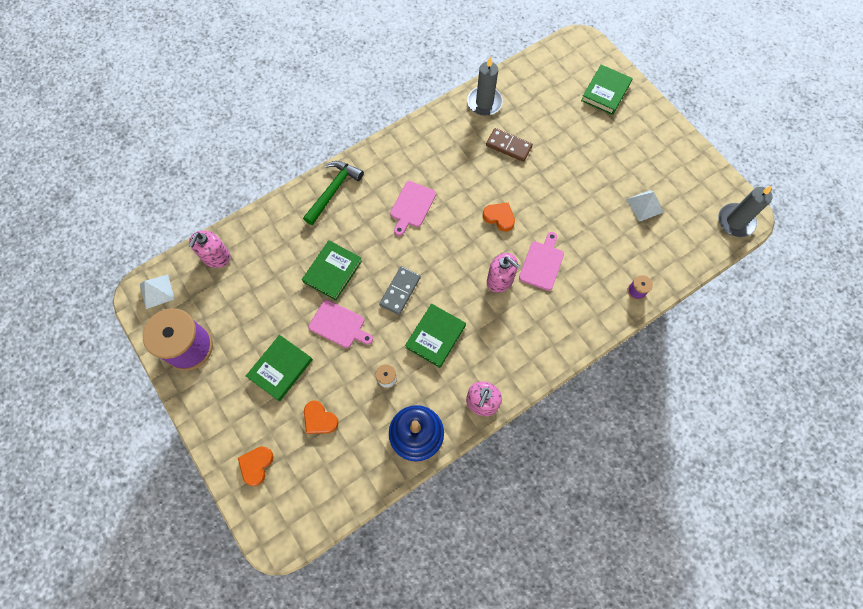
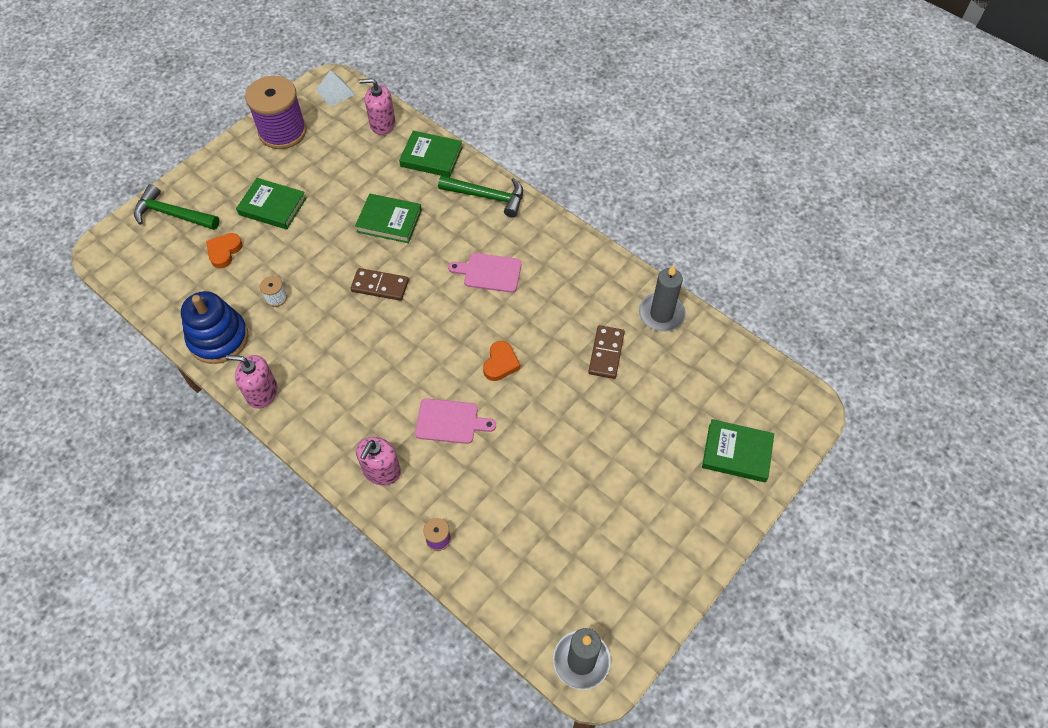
camera: 75 degrees right, 10 degrees down
orange heart [238,446,274,486] -> green hammer [134,184,220,230]
pink cutting board [309,300,373,348] -> none
grey domino [379,266,421,315] -> brown domino [350,268,409,301]
green book [405,304,466,368] -> green book moved to [399,131,463,177]
pink soap dispenser [487,253,520,293] -> pink soap dispenser moved to [356,437,401,486]
white pyramid [626,190,664,222] -> none

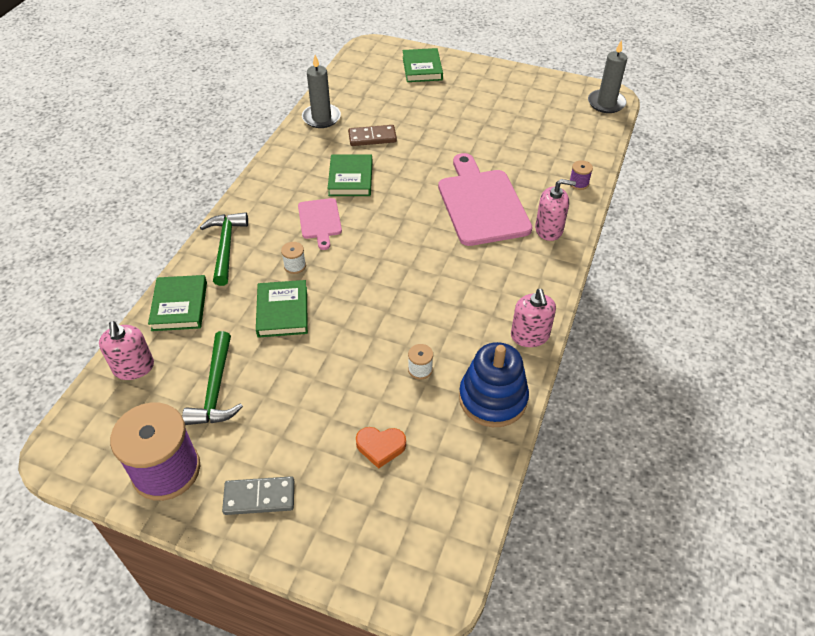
camera: 110 degrees left, 10 degrees down
green hammer [134,184,220,230] -> green hammer moved to [182,331,243,425]
green book [236,178,307,229] -> green book moved to [328,155,372,196]
white pyramid [316,70,355,107] -> none
brown domino [350,268,409,301] -> none
pink cutting board [415,399,496,444] -> pink cutting board [438,153,532,246], size x1.89
orange heart [483,341,520,381] -> none
none -> grey domino [222,476,294,515]
none -> white spool [281,242,306,274]

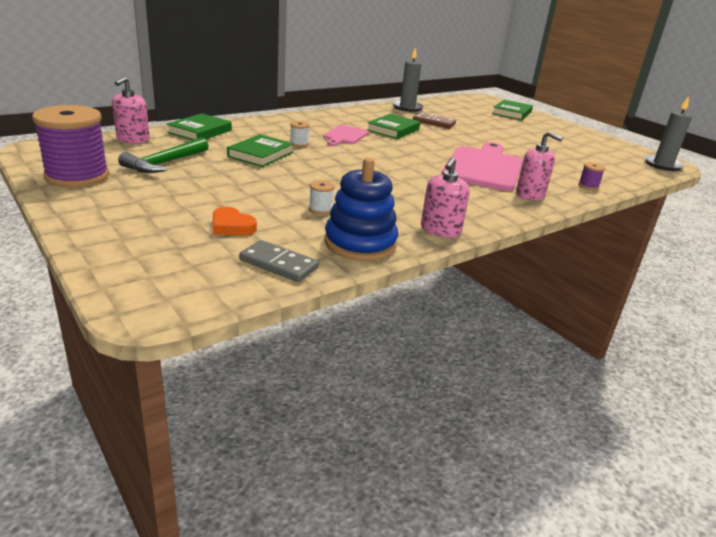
camera: 30 degrees right, 20 degrees down
green hammer [200,212,248,286] -> none
grey domino [222,476,294,515] -> grey domino moved to [239,240,319,282]

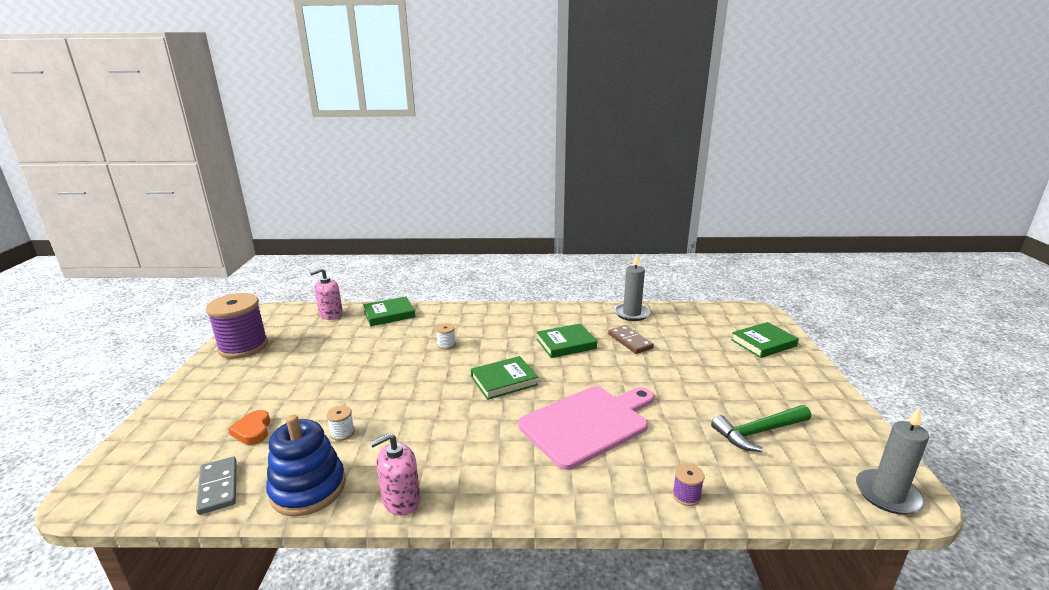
camera: 40 degrees right, 5 degrees down
green hammer [118,137,209,173] -> green hammer moved to [711,405,811,452]
green book [227,134,294,167] -> green book moved to [471,356,538,400]
pink cutting board [323,125,369,146] -> none
pink soap dispenser [516,132,563,200] -> none

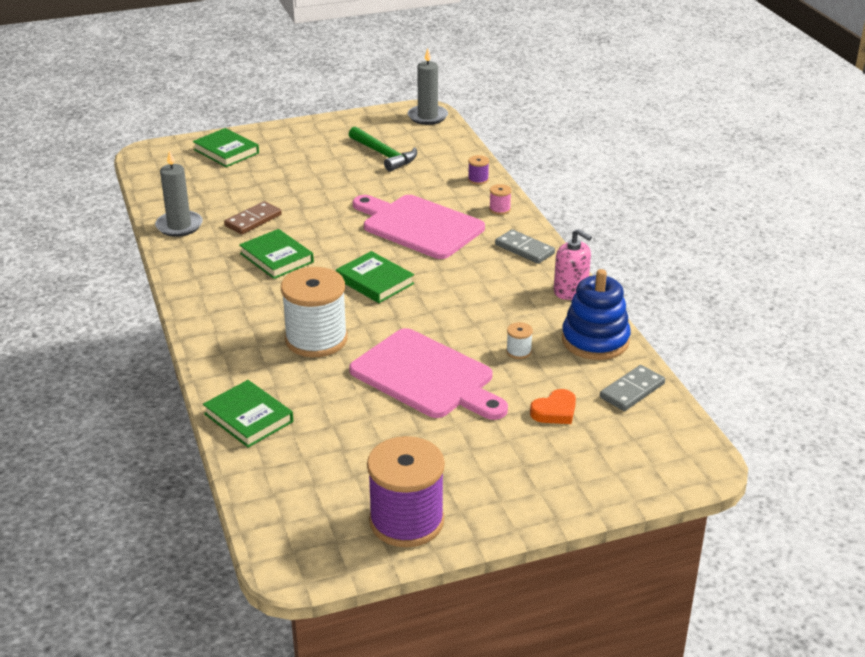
camera: 110 degrees left, 10 degrees up
pink soap dispenser [310,268,343,320] -> none
white spool [436,323,456,350] -> white spool [281,267,348,357], size x2.48
none -> pink cutting board [349,328,508,420]
none -> pink spool [489,184,512,215]
none -> grey domino [495,229,555,264]

